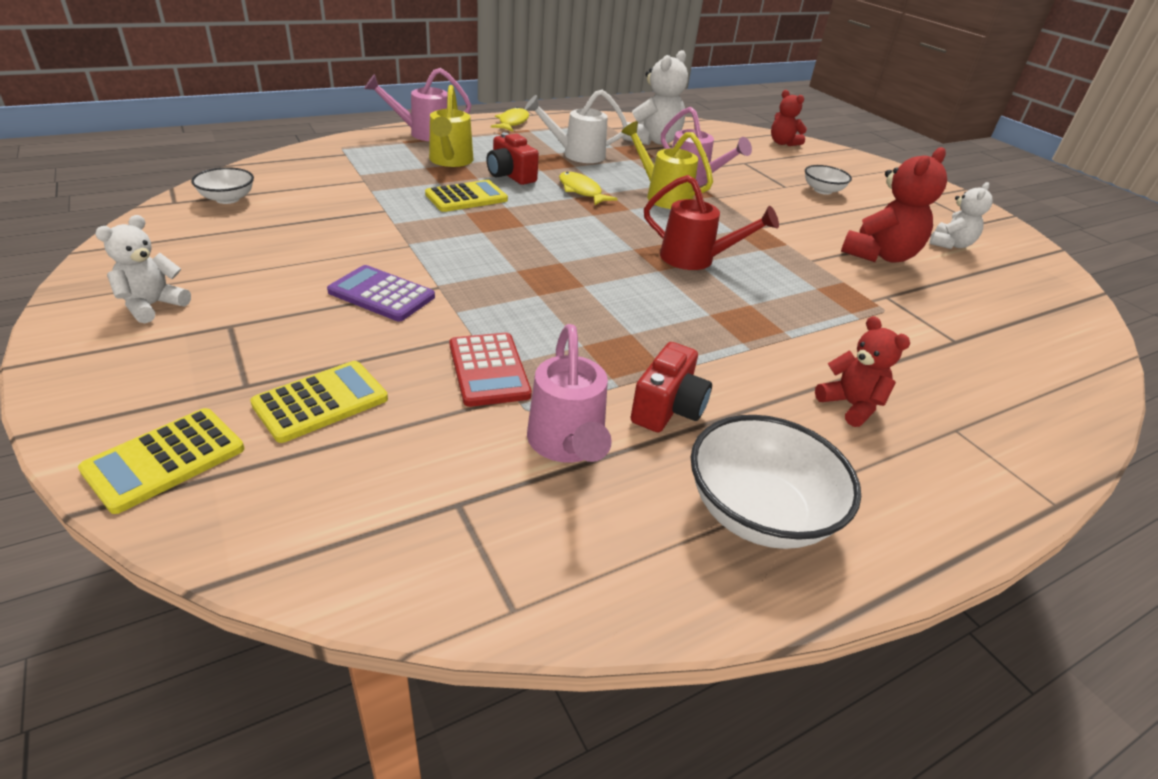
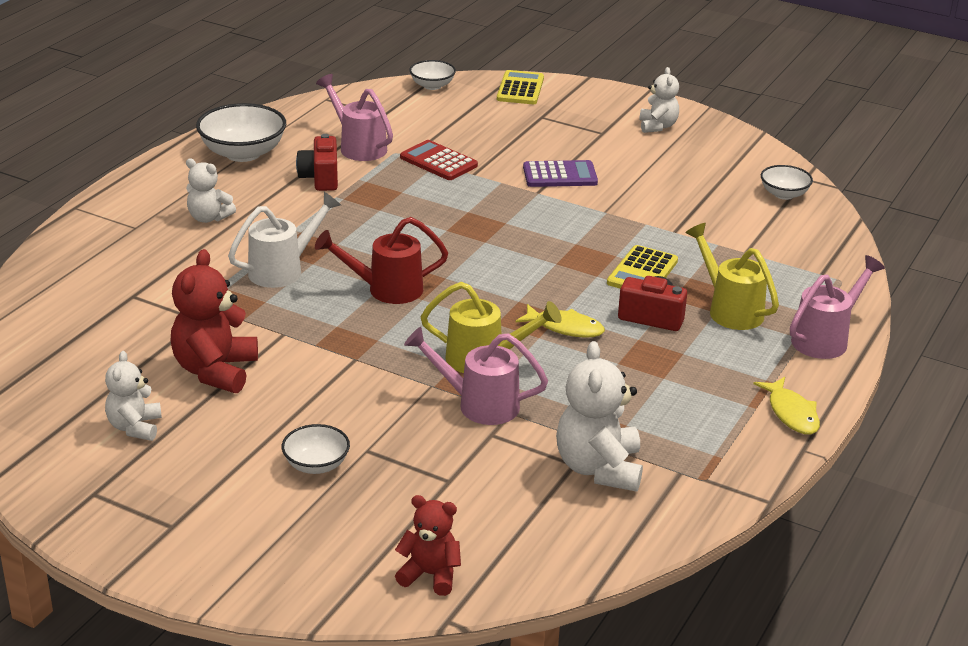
camera: 150 degrees right, 5 degrees down
yellow calculator [250,361,388,443] -> none
white watering can [525,89,627,163] -> white watering can moved to [228,192,341,288]
red teddy bear [815,316,910,427] -> white teddy bear [186,158,236,223]
none -> white bowl [409,60,456,90]

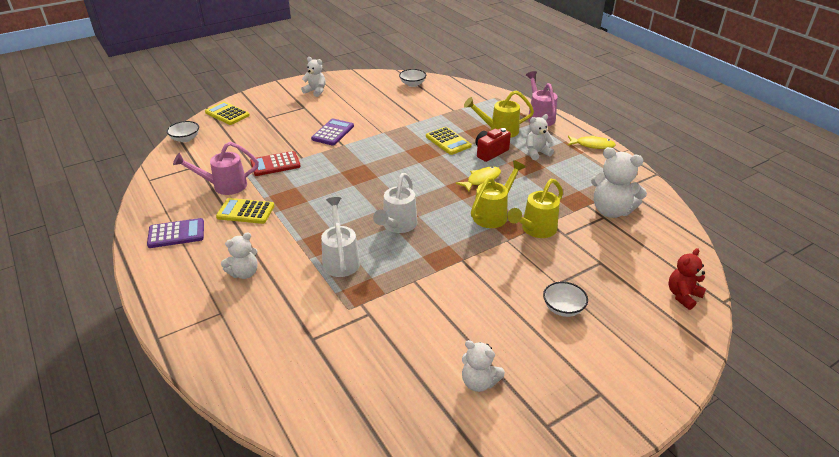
camera: 60 degrees left, 5 degrees up
red teddy bear [171,249,258,393] -> none
white bowl [196,103,286,162] -> purple calculator [147,218,204,248]
red camera [296,134,338,191] -> yellow calculator [216,198,274,224]
red watering can [315,217,448,304] -> white watering can [373,173,417,233]
pink watering can [404,327,548,425] -> yellow watering can [507,179,563,238]
none -> white teddy bear [526,114,554,160]

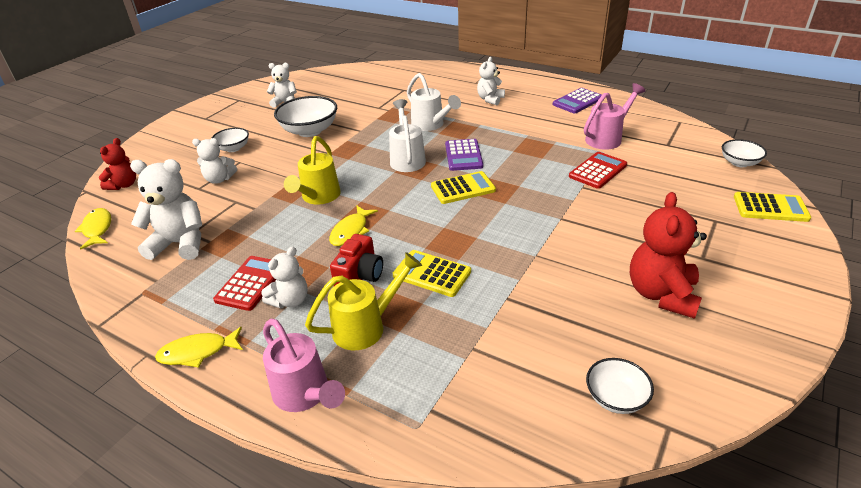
camera: 155 degrees right, 0 degrees up
yellow calculator [216,198,274,224] -> yellow calculator moved to [431,171,496,204]
white teddy bear [301,57,326,97] -> white teddy bear moved to [192,138,237,184]
purple calculator [311,119,354,146] -> purple calculator moved to [445,139,483,171]
yellow watering can [507,179,563,238] -> none
none -> yellow fish [75,208,111,250]
none -> red calculator [213,256,276,311]
none -> white bowl [274,96,337,137]
none -> red teddy bear [630,192,707,319]

